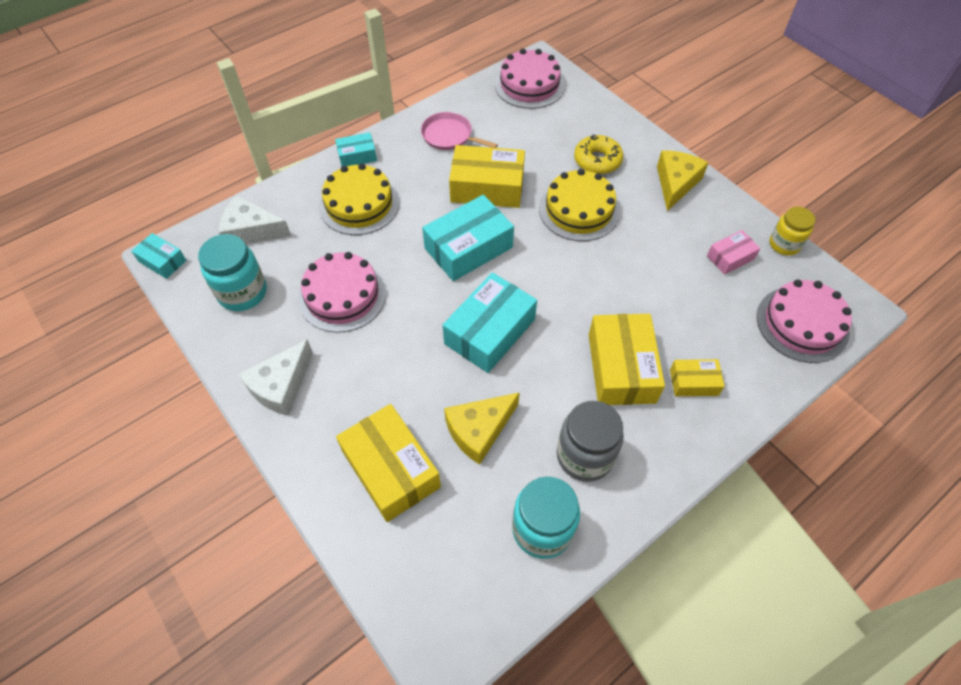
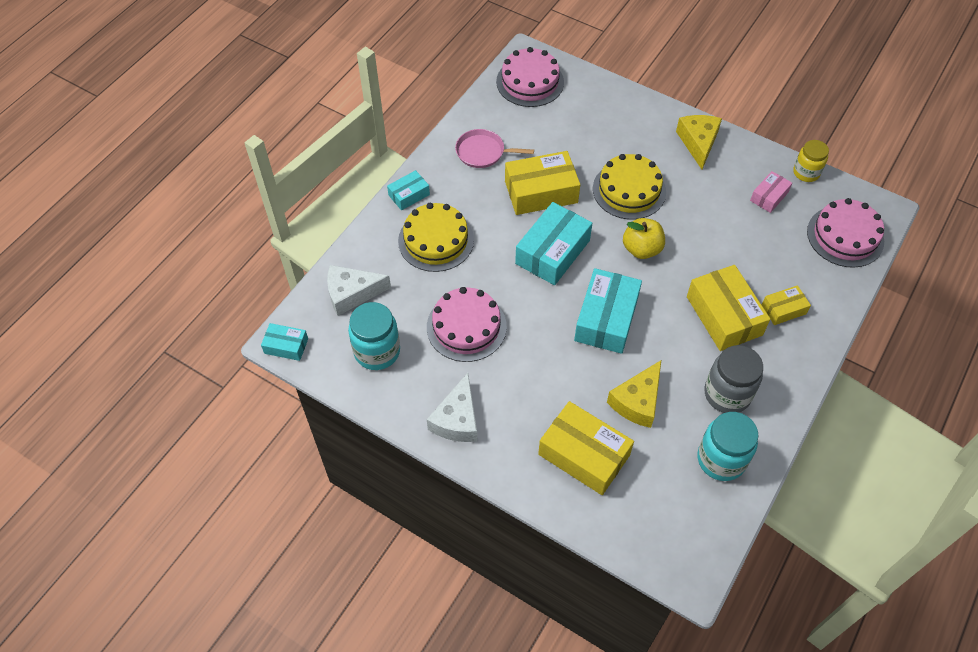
camera: 20 degrees left, 0 degrees up
yellow donut [574,135,623,174] -> none
none -> yellow apple [623,218,665,259]

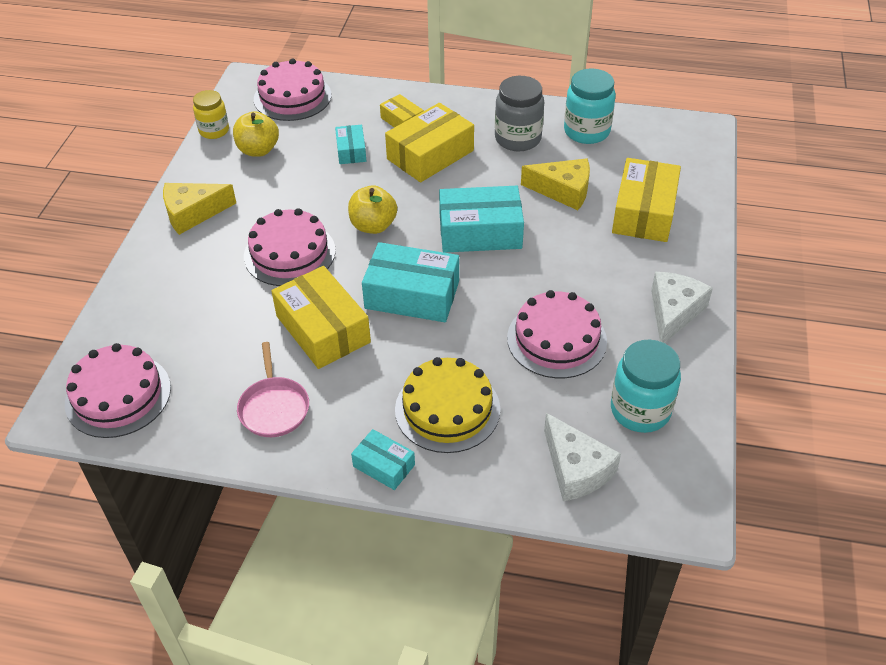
camera: 110 degrees left, 10 degrees down
turquoise box [261,323,308,361] -> turquoise box moved to [335,125,366,164]
white cheese [427,373,477,442] -> white cheese turned 60 degrees counterclockwise [651,272,713,343]
yellow cake [593,154,666,220] -> pink cake [244,208,336,286]
pink box [750,171,792,213] -> yellow apple [233,111,279,157]

